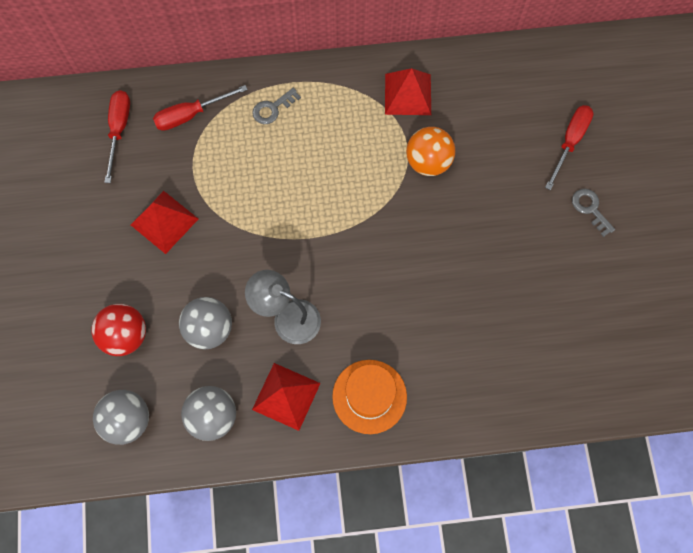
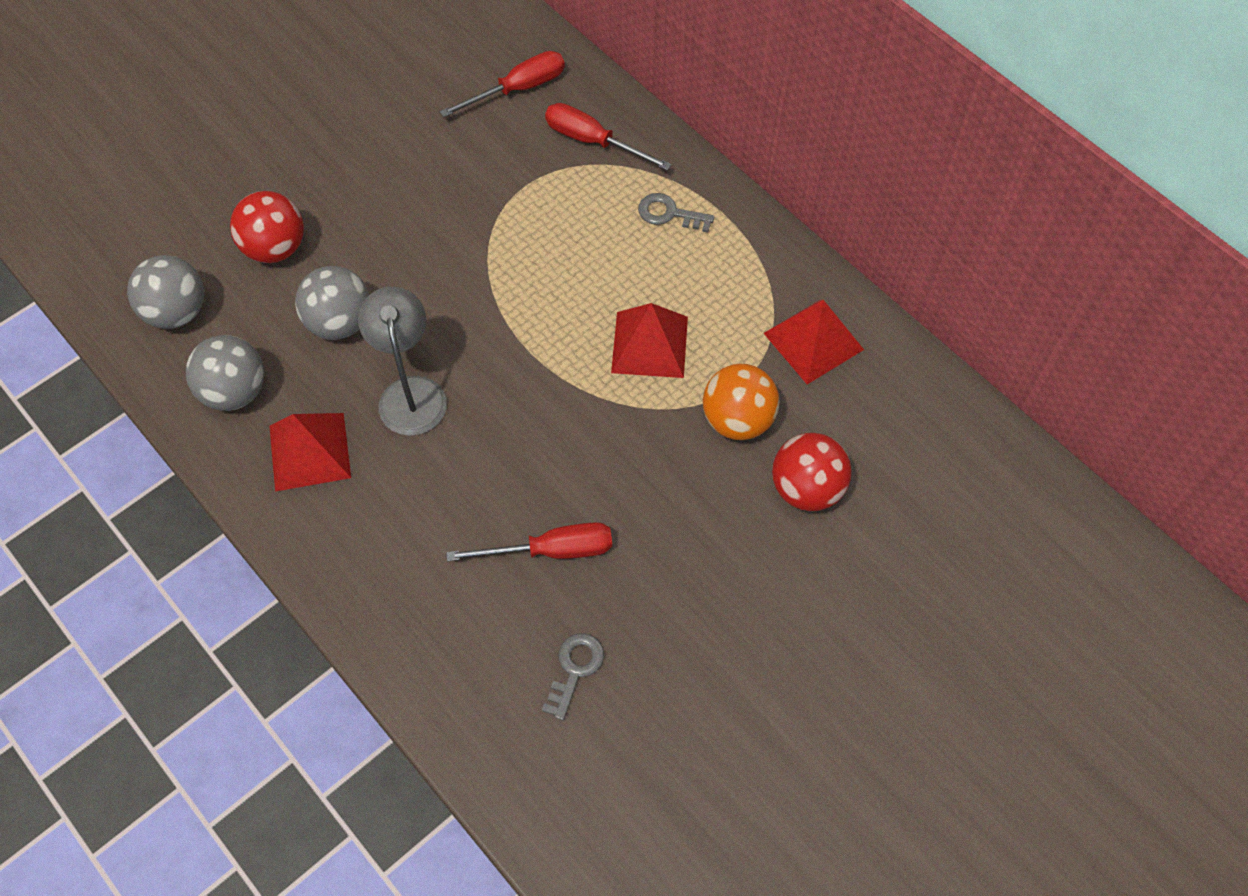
camera: 55 degrees right, 10 degrees down
red pyramid [131,191,198,254] -> red pyramid moved to [611,303,688,378]
orange hat [332,360,407,434] -> none
red screwdriver [545,105,594,190] -> red screwdriver moved to [446,522,612,561]
grey key [572,189,615,237] -> grey key moved to [542,633,604,720]
none -> red ball [772,433,852,511]

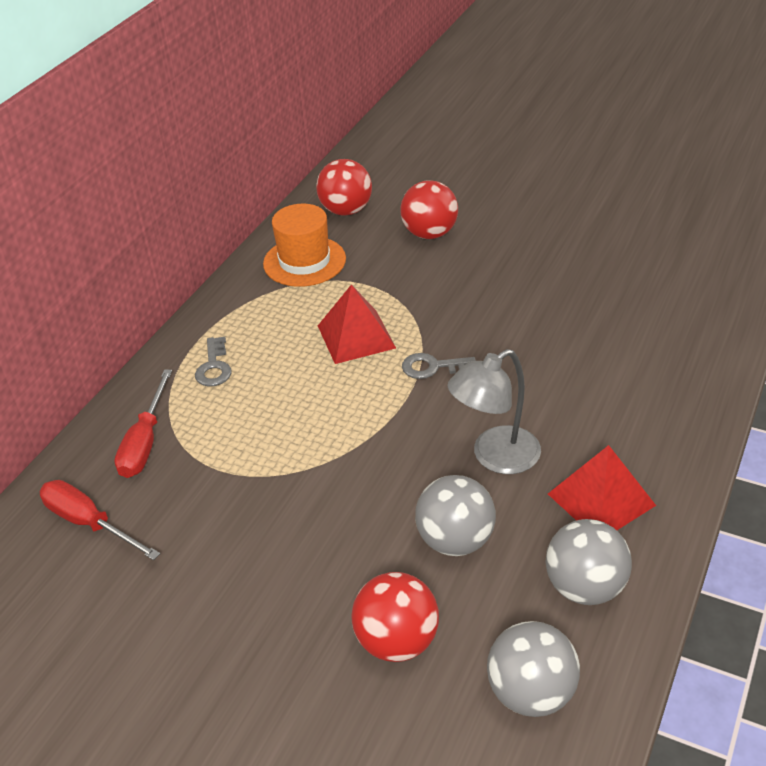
camera: 110 degrees left, 20 degrees down
red screwdriver [446,522,612,561] -> none
grey key [542,633,604,720] -> grey key moved to [402,353,476,379]
orange ball [703,364,779,440] -> none
red pyramid [763,300,864,384] -> orange hat [263,204,346,287]
none -> red ball [316,159,372,215]

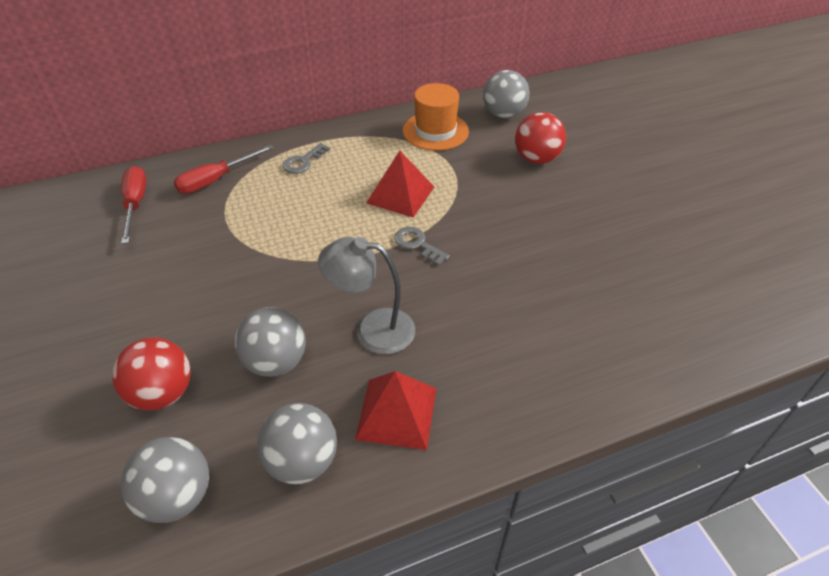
camera: 40 degrees right, 5 degrees up
red ball [316,159,372,215] -> grey ball [483,70,530,118]

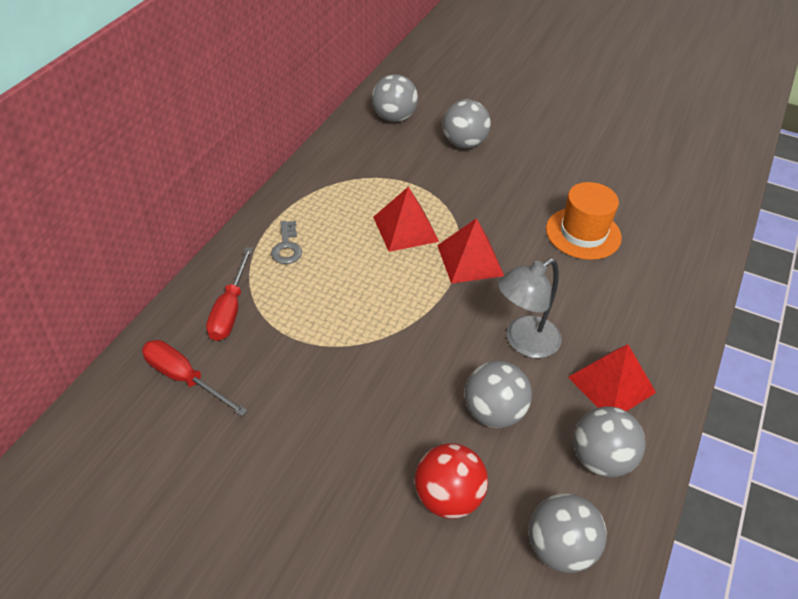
camera: 45 degrees left, 0 degrees up
grey key [394,227,450,266] -> red pyramid [437,218,504,284]
orange hat [403,83,469,151] -> orange hat moved to [546,182,622,260]
red ball [515,112,566,164] -> grey ball [443,99,491,149]

